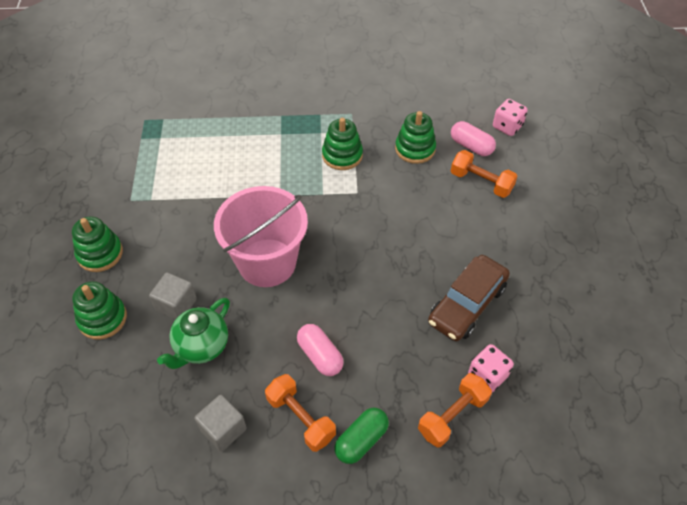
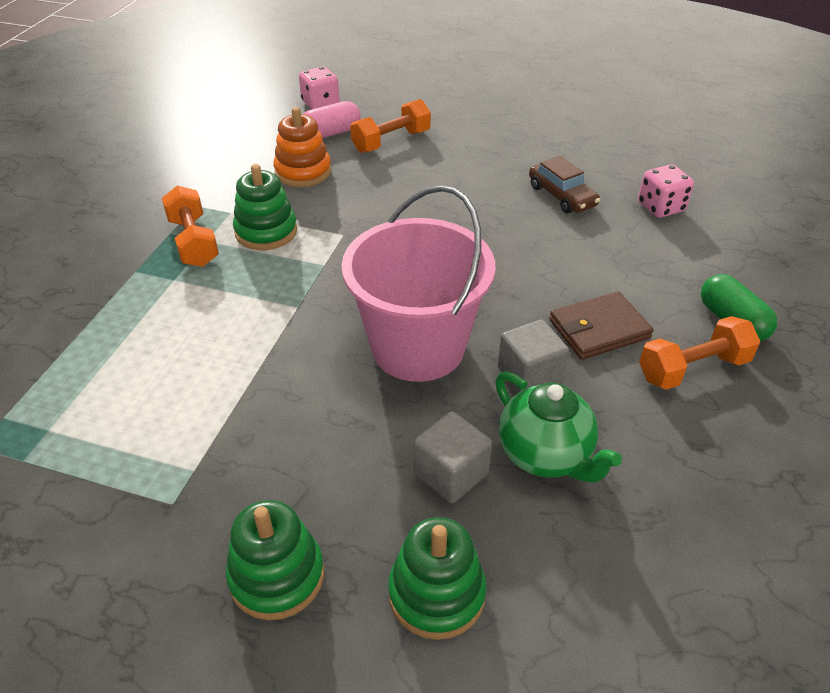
camera: 70 degrees left, 10 degrees down
grey cube [195,395,247,452] -> grey cube moved to [498,319,569,393]
pink capsule [297,324,344,376] -> brown wallet [549,291,654,360]
green stacking toy [395,111,436,164] -> orange stacking toy [274,107,331,187]
orange dumbbell [418,373,492,447] -> orange dumbbell moved to [162,186,219,267]
brown car [428,255,510,341] -> brown car [529,156,600,213], size x0.65

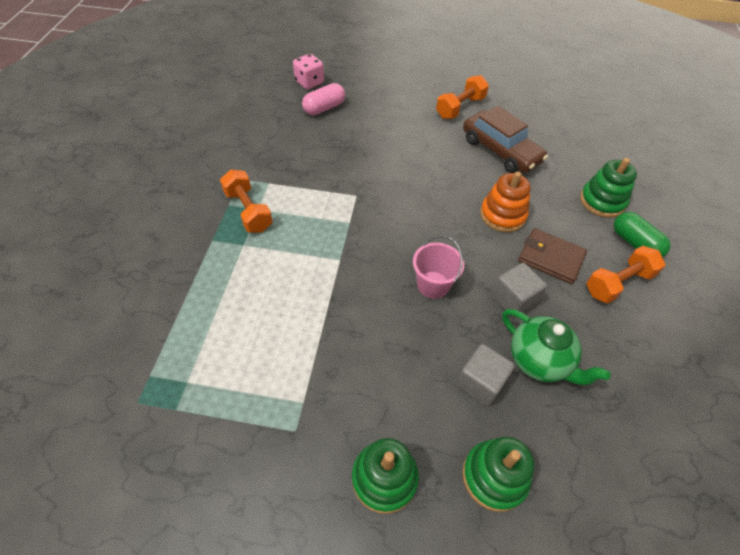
camera: 10 degrees left, 10 degrees up
green stacking toy [233,164,297,250] -> green stacking toy moved to [580,158,637,218]
orange stacking toy [274,107,331,187] -> orange stacking toy moved to [480,171,531,232]
pink bucket [342,185,495,382] -> pink bucket [413,236,464,299], size x0.50
orange dumbbell [350,99,431,153] -> orange dumbbell moved to [436,75,489,119]
brown car [529,156,600,213] -> brown car [463,106,548,173], size x1.53
brown wallet [549,291,654,360] -> brown wallet turned 60 degrees clockwise [518,228,587,284]
pink dice [638,164,694,218] -> none

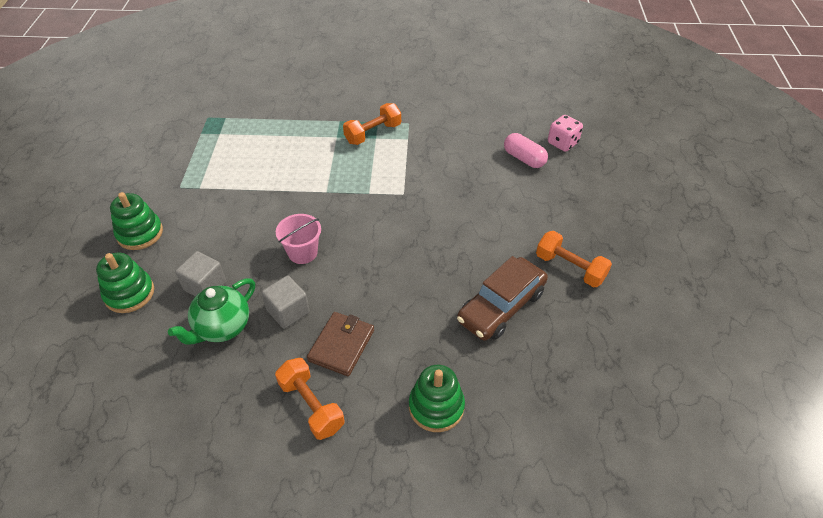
camera: 85 degrees right, 5 degrees down
orange stacking toy [480,171,531,232] -> none
green capsule [614,212,670,257] -> none

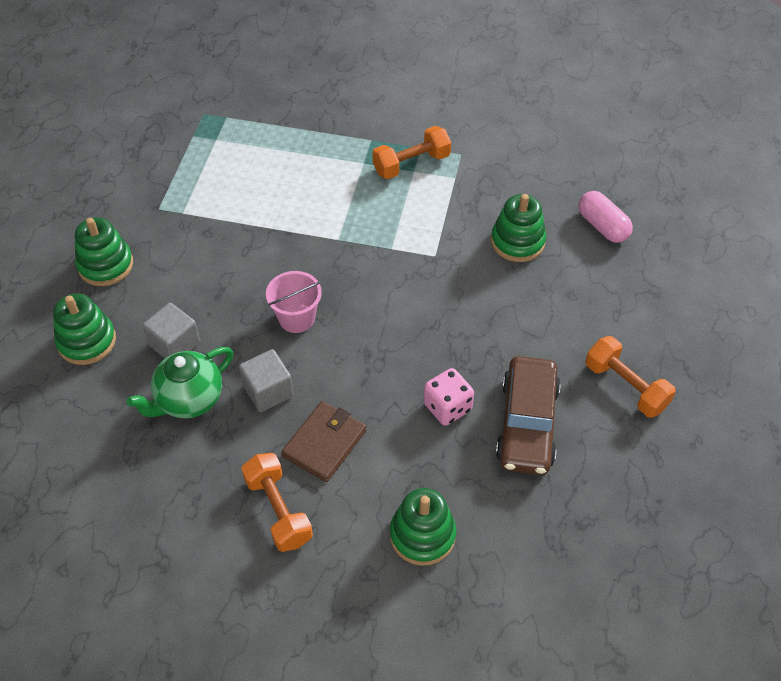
camera: 10 degrees right, 5 degrees up
brown car [457,256,548,341] -> brown car turned 45 degrees counterclockwise [496,356,561,475]
pink dice [548,115,583,152] -> pink dice moved to [424,368,474,426]
none -> green stacking toy [491,194,546,262]

